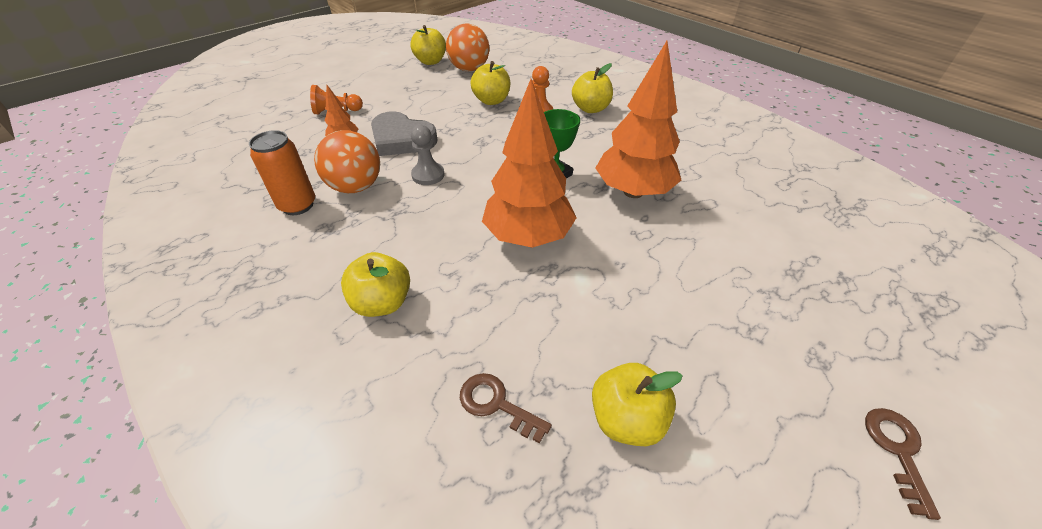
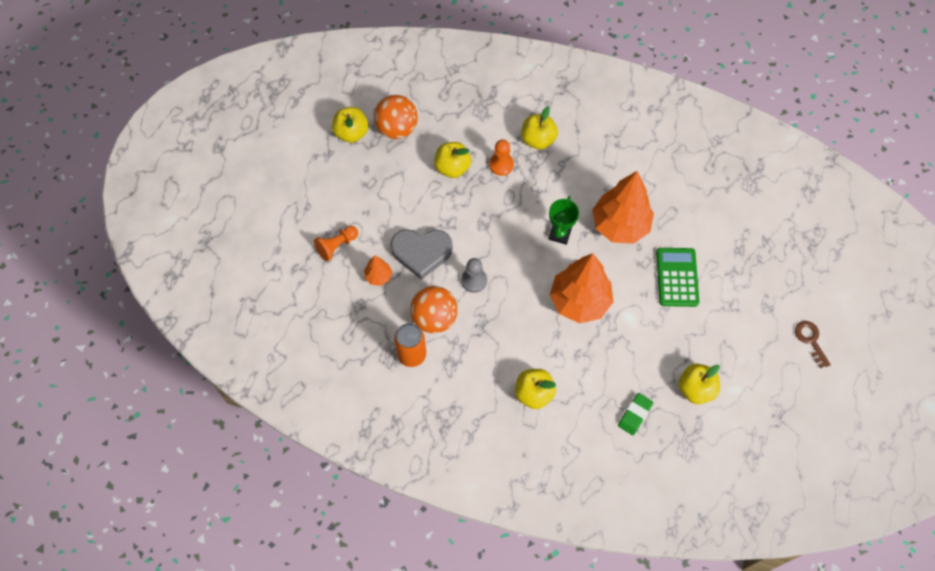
camera: 30 degrees left, 20 degrees up
brown key [460,373,552,443] -> green eraser [618,393,653,435]
none -> green calculator [656,248,699,307]

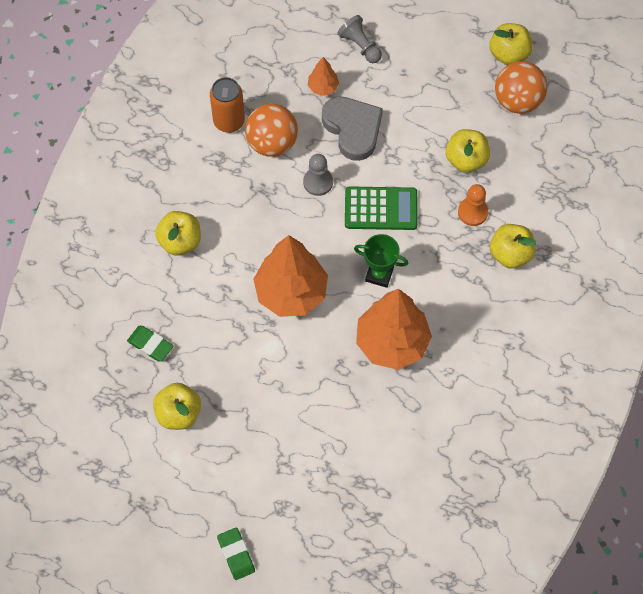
camera: 90 degrees right, 0 degrees up
orange pawn [314,226,358,262] -> grey pawn [337,15,382,63]
grey heart [390,229,453,280] -> grey heart turned 150 degrees clockwise [322,97,383,161]
green calculator [656,248,699,307] -> green calculator moved to [345,186,418,230]
brown key [795,321,831,368] -> green eraser [217,528,255,580]

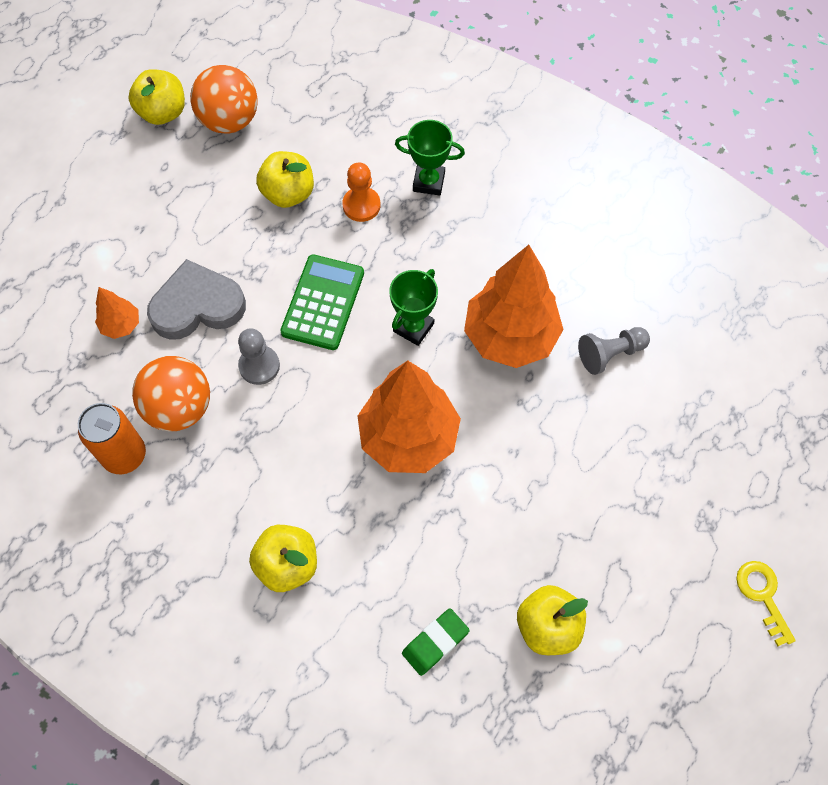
camera: 75 degrees left, 0 degrees up
green eraser [217,528,255,580] -> yellow key [736,561,796,646]
grey pawn [337,15,382,63] -> grey pawn moved to [578,327,650,375]
yellow apple [490,224,536,268] -> green trophy [395,120,465,196]

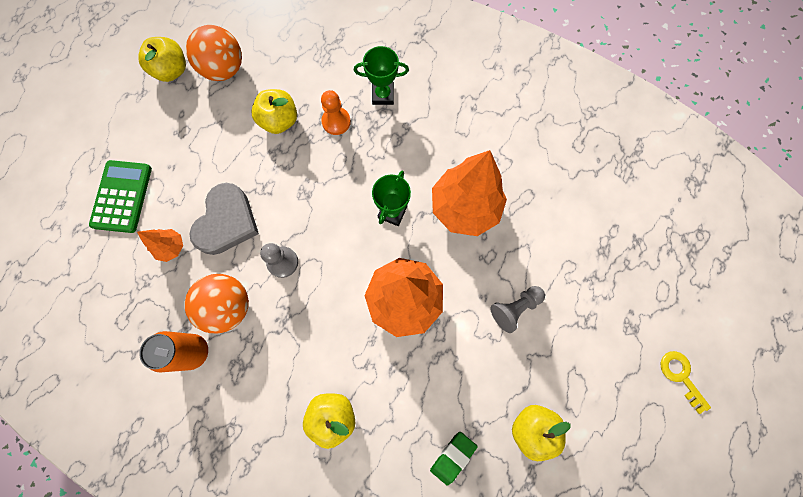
camera: 10 degrees left, 10 degrees up
grey heart [147,259,246,340] -> grey heart turned 135 degrees clockwise [189,183,259,255]
green calculator [280,254,364,350] -> green calculator moved to [89,160,152,233]
grey pawn [578,327,650,375] -> grey pawn moved to [490,286,545,333]

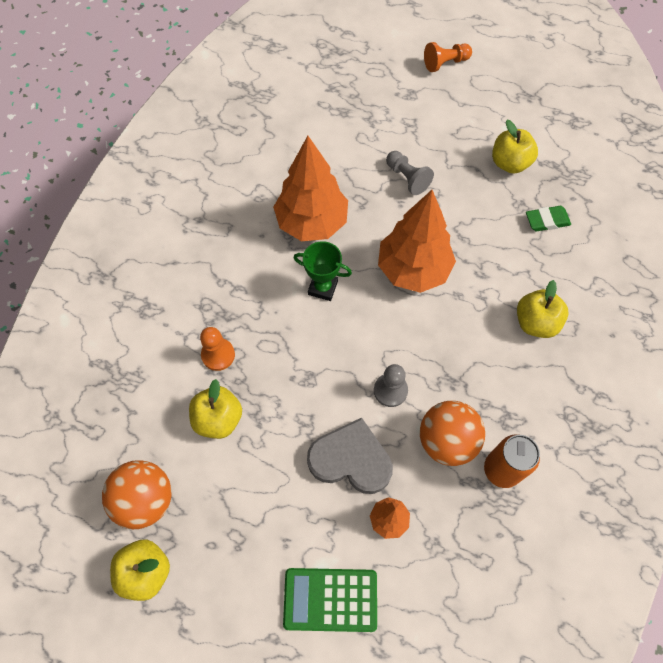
camera: 95 degrees left, 10 degrees down
green trophy [354,46,409,105] -> none
green eraser [430,432,478,485] -> green eraser turned 45 degrees counterclockwise [526,206,571,231]
yellow key [661,351,711,414] -> orange pawn [424,42,472,72]

